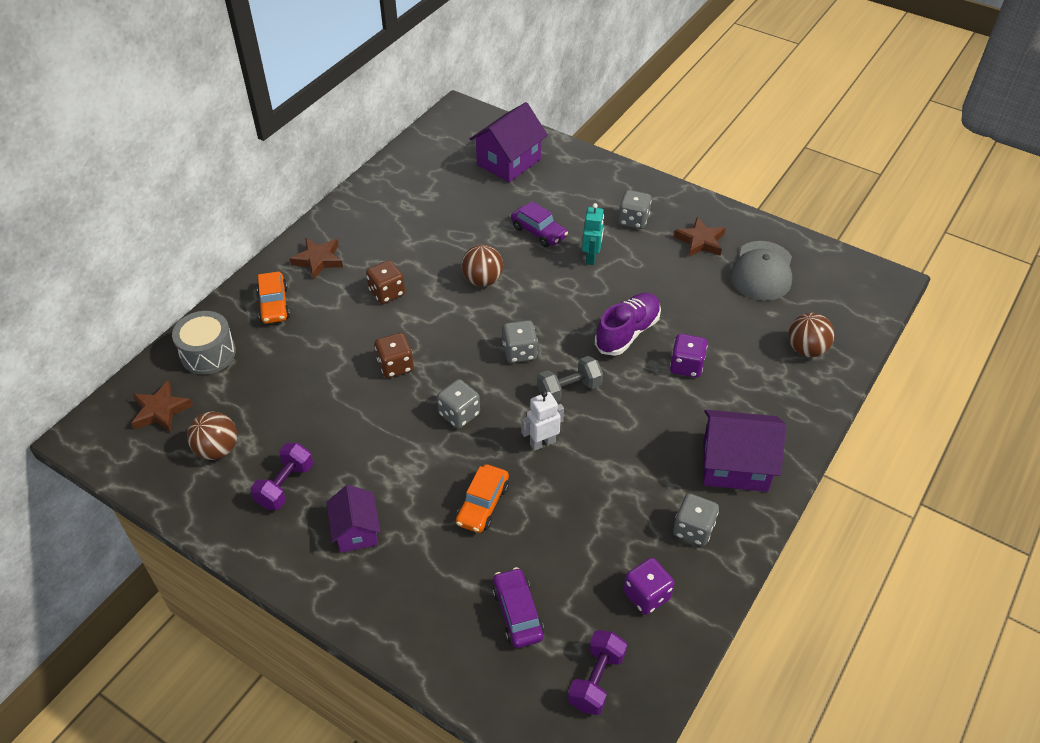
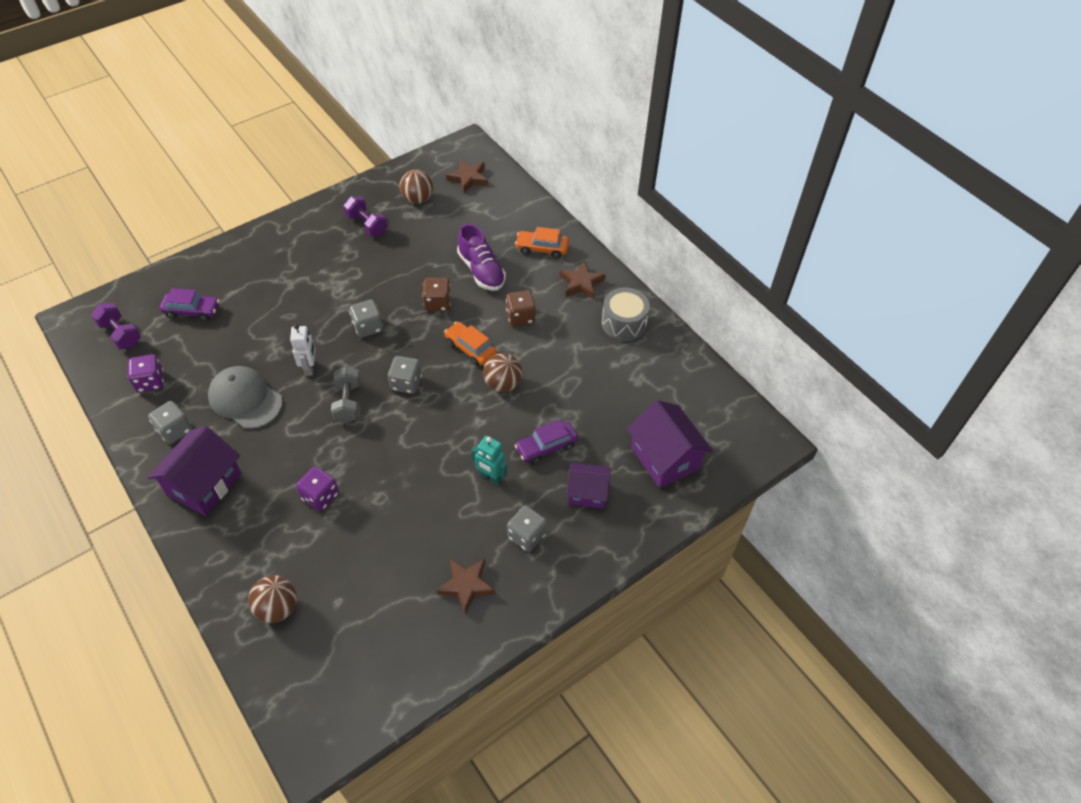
camera: 110 degrees right, 5 degrees up
grey drum [172,311,236,374] -> grey drum moved to [602,288,650,341]
purple house [326,485,381,553] -> purple house moved to [567,463,611,509]
orange car [456,464,509,533] -> orange car moved to [444,322,497,366]
purple shoe [595,293,661,356] -> purple shoe moved to [457,224,506,291]
grey cap [730,241,792,301] -> grey cap moved to [208,366,283,429]

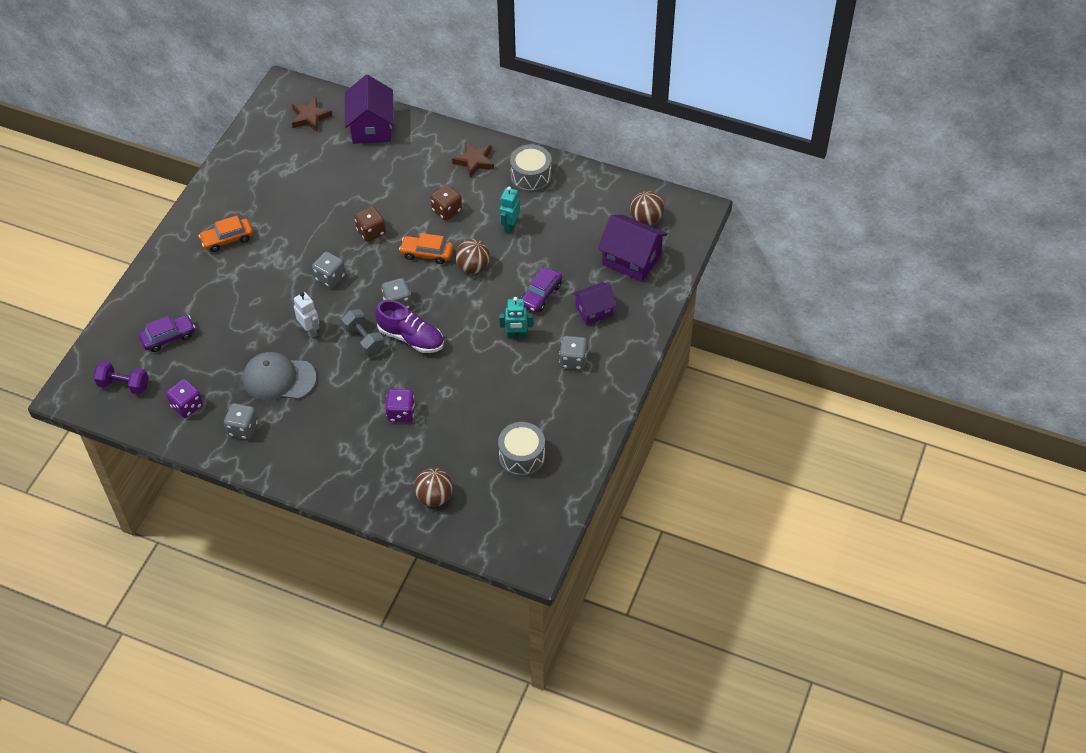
camera: 30 degrees left, 0 degrees up
purple house [148,426,242,516] -> purple house moved to [345,75,394,144]
purple dumbbell [344,196,387,237] -> none
brown ball [400,169,433,204] -> brown ball moved to [630,191,664,225]
brown star [437,559,496,614] -> none
purple shoe [457,224,506,291] -> purple shoe moved to [375,300,444,353]
orange car [515,227,569,259] -> orange car moved to [199,216,253,252]
none -> grey drum [498,422,545,477]
none -> turquoise robot [500,186,520,234]

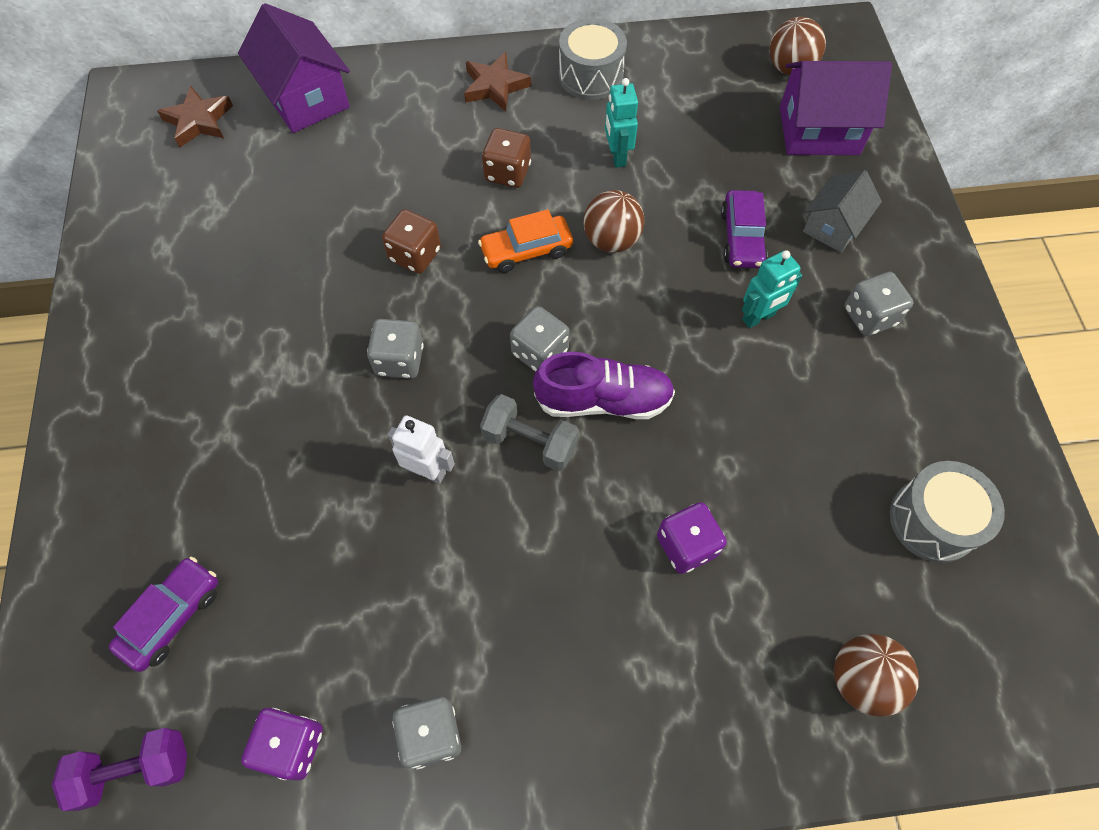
camera: 30 degrees left, 10 degrees up
orange car [199,216,253,252] -> none
grey cap [243,352,317,401] -> none
purple house [573,282,617,325] -> grey house [803,170,882,252]

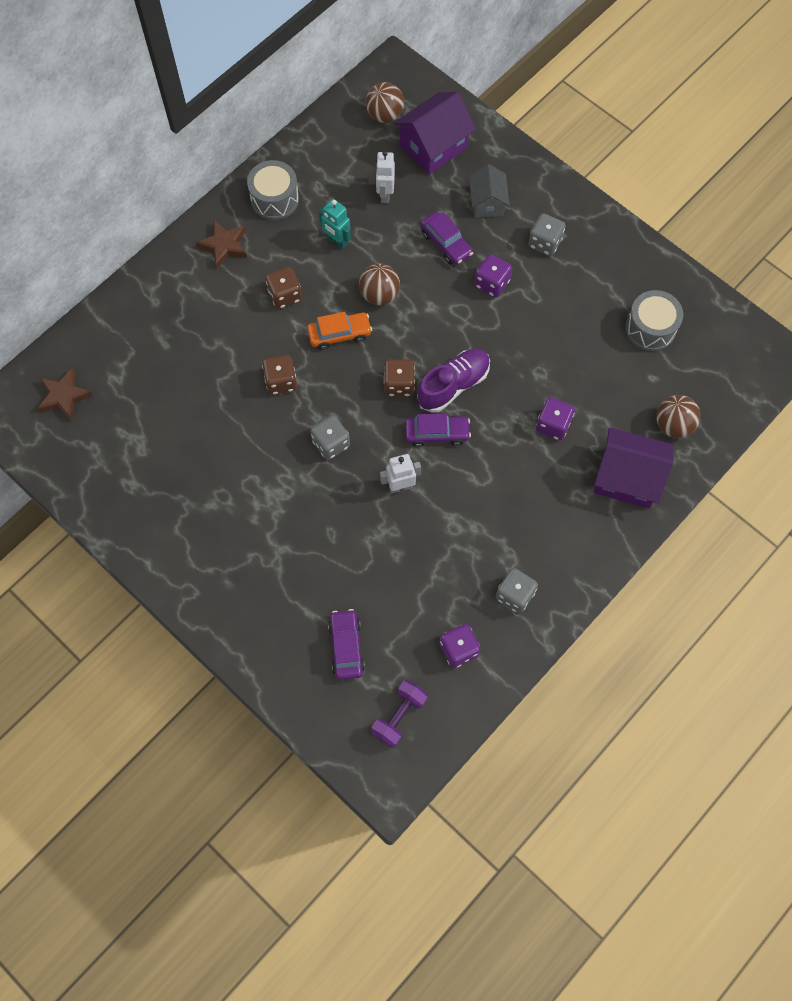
camera: 40 degrees left, 5 degrees up
purple house [238,3,350,133] -> purple house moved to [594,427,674,508]
orange car [478,209,573,273] -> orange car turned 135 degrees counterclockwise [307,312,372,350]
grey dumbbell [480,394,579,471] -> purple car [405,413,471,447]
grey dice [510,306,570,372] -> brown dice [384,359,415,396]
turquoise robot [742,250,802,328] -> purple dice [474,254,512,298]
none -> white robot [376,151,395,203]

